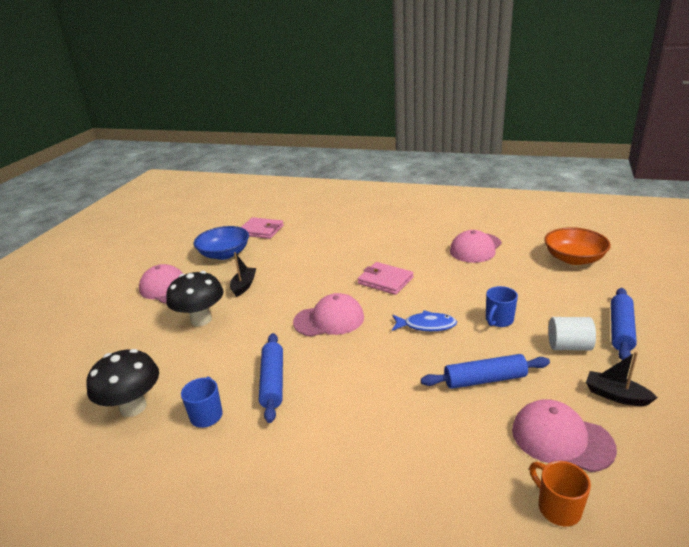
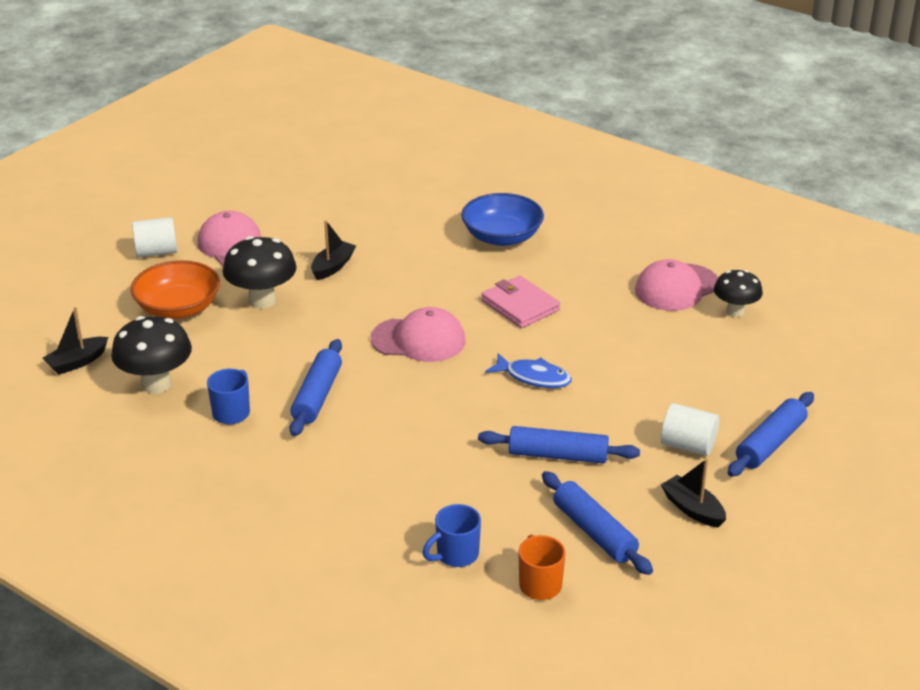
camera: 15 degrees right, 5 degrees up
blue bowl [194,226,249,260] -> blue bowl moved to [461,193,544,246]
pink wallet [241,217,284,239] -> none
blue mug [486,286,518,327] -> blue mug moved to [423,504,481,567]
pink cap [512,399,617,472] -> blue rolling pin [542,471,653,575]
orange bowl [544,227,611,265] -> orange bowl moved to [131,260,220,319]
none -> black boat [43,307,108,375]
none -> white cylinder [132,217,177,257]
none -> black mushroom [714,270,763,317]

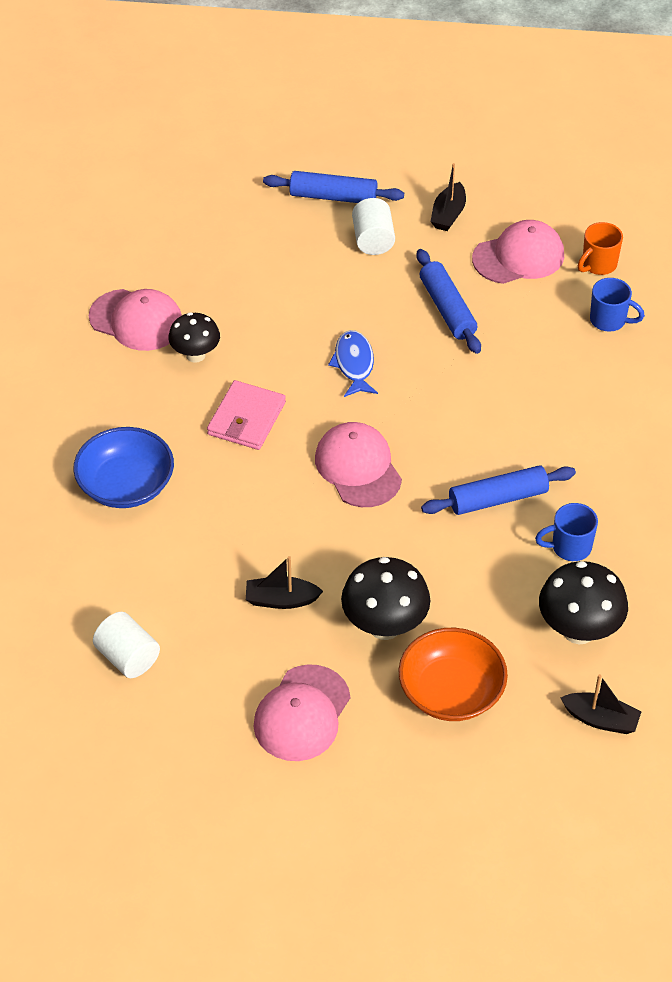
camera: 120 degrees left, 15 degrees up
white cylinder [132,217,177,257] -> white cylinder moved to [93,612,160,678]
blue rolling pin [542,471,653,575] -> pink cap [472,220,564,284]
black mushroom [714,270,763,317] -> black mushroom moved to [168,312,220,363]

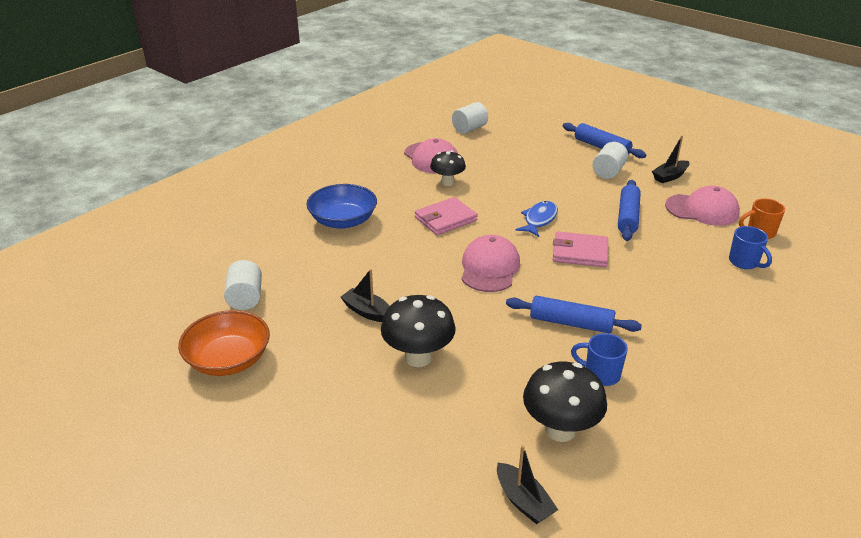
camera: 35 degrees right, 15 degrees down
pink cap [254,664,350,761] -> none
orange bowl [398,628,508,721] -> orange bowl moved to [178,310,270,376]
none -> white cylinder [452,102,488,134]
none -> pink wallet [553,231,608,267]

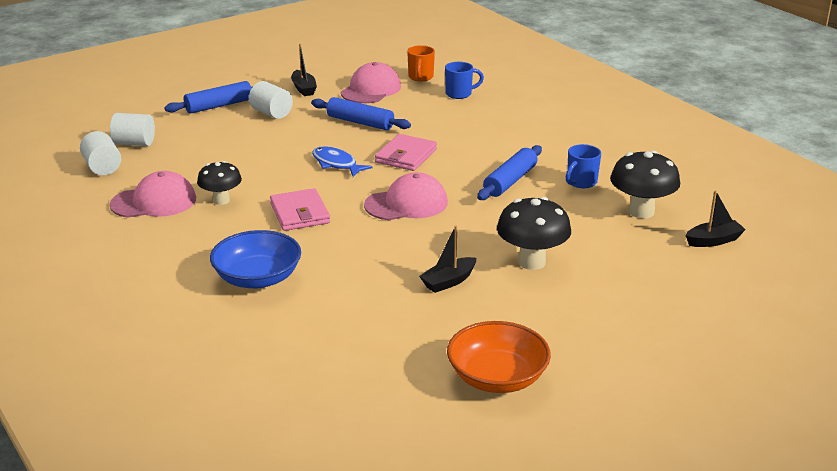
camera: 75 degrees left, 5 degrees down
white cylinder [224,260,262,310] -> white cylinder moved to [110,113,155,146]
pink cap [461,235,520,292] -> pink cap turned 135 degrees clockwise [364,172,448,220]

